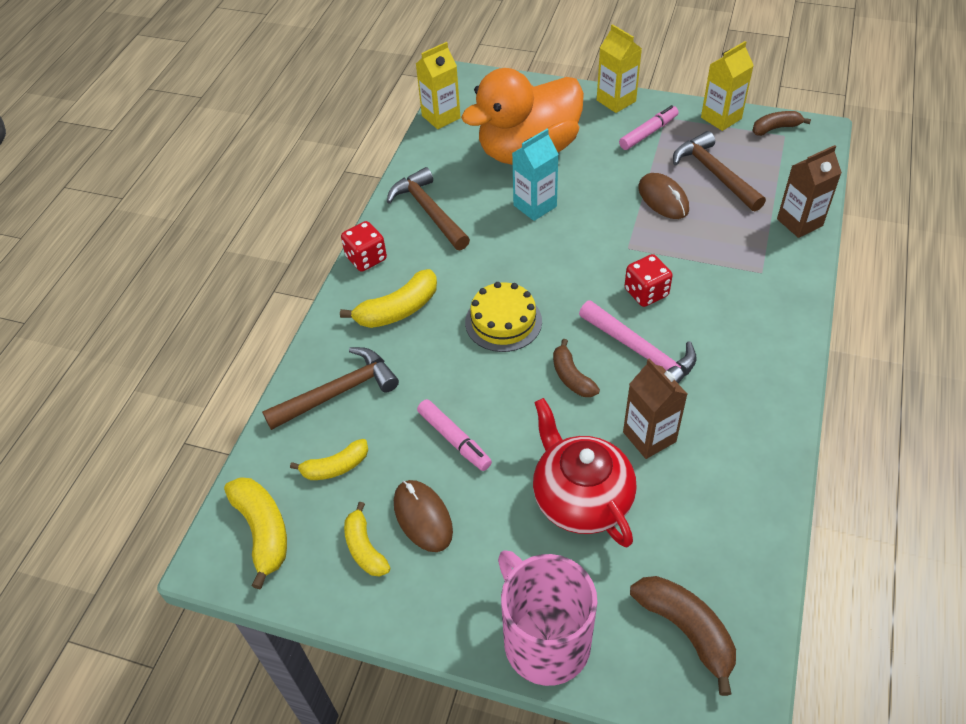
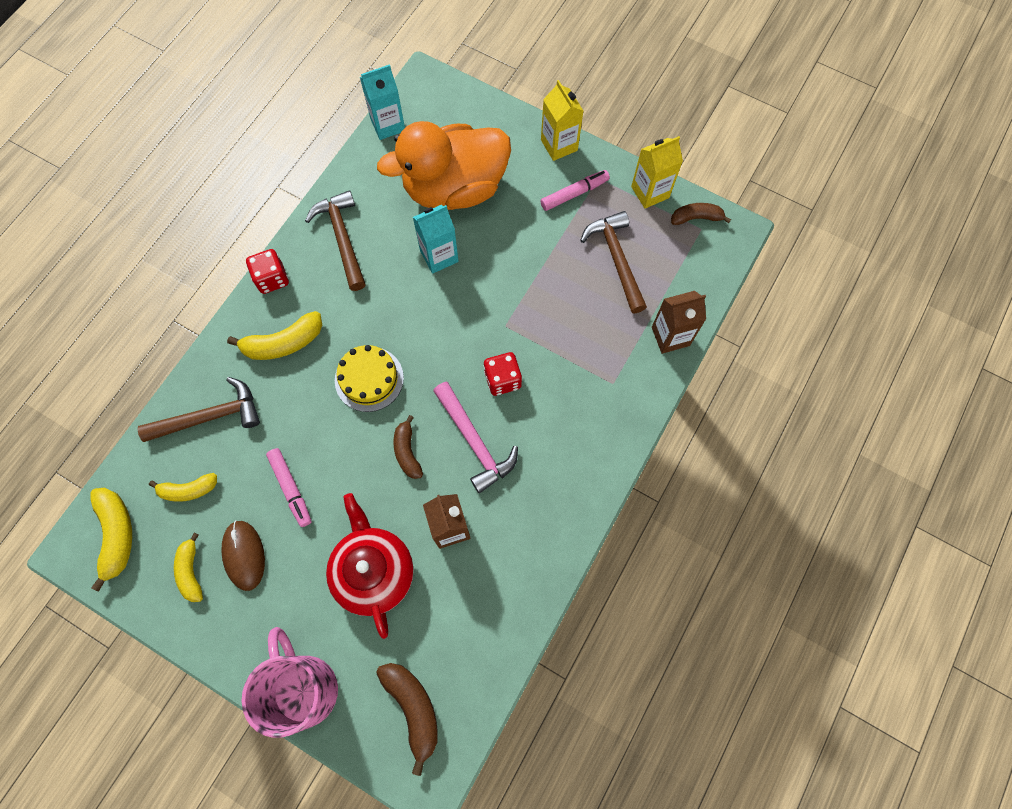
camera: 10 degrees right, 20 degrees up
yellow carton [416,42,461,129] -> turquoise carton [360,64,405,140]
brown mouse [638,173,689,219] -> none

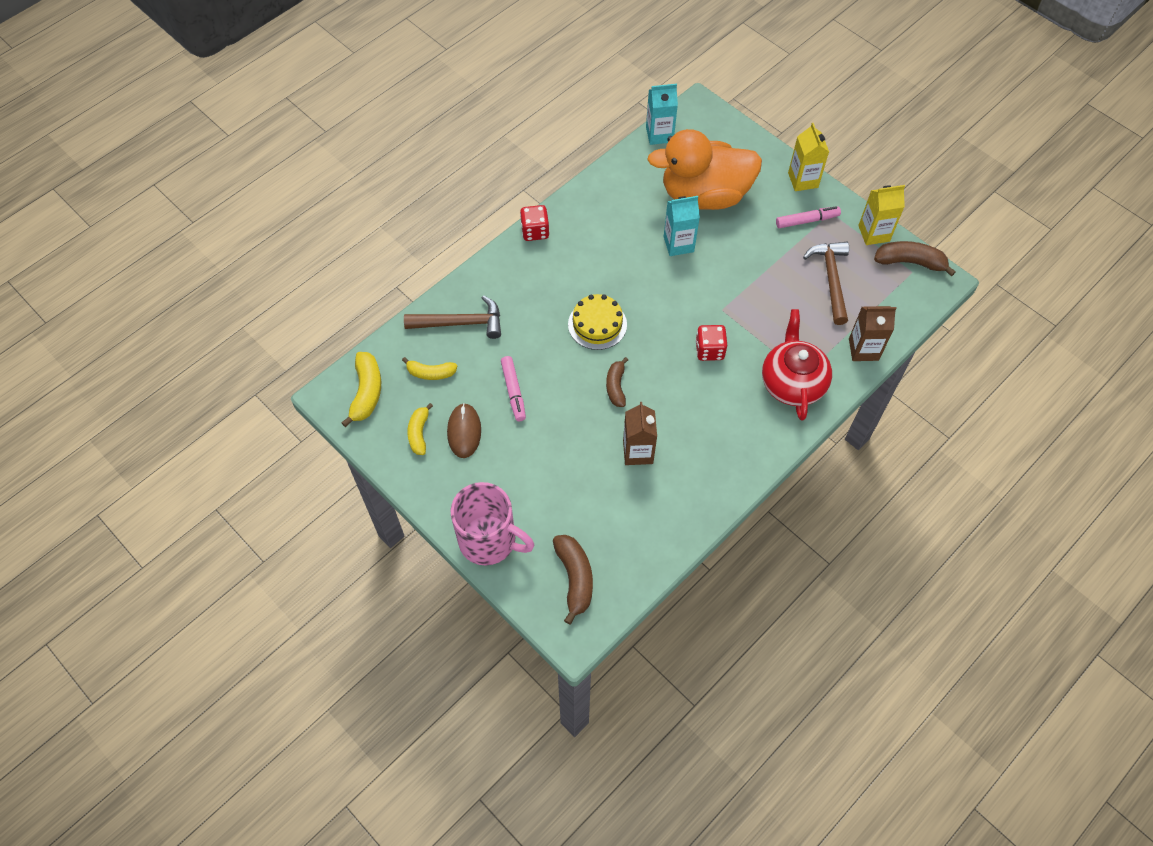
camera: 15 degrees right, 10 degrees down
yellow banana [227,311,322,360] -> none
pink mug [242,627,338,738] -> pink mug turned 120 degrees clockwise [450,482,534,565]
brown hammer [305,190,366,291] -> none
red teapot [326,493,414,639] -> red teapot moved to [762,309,832,421]
pink hammer [433,382,518,493] -> none
brown banana [671,203,731,225] -> brown banana [874,241,956,277], size x1.50

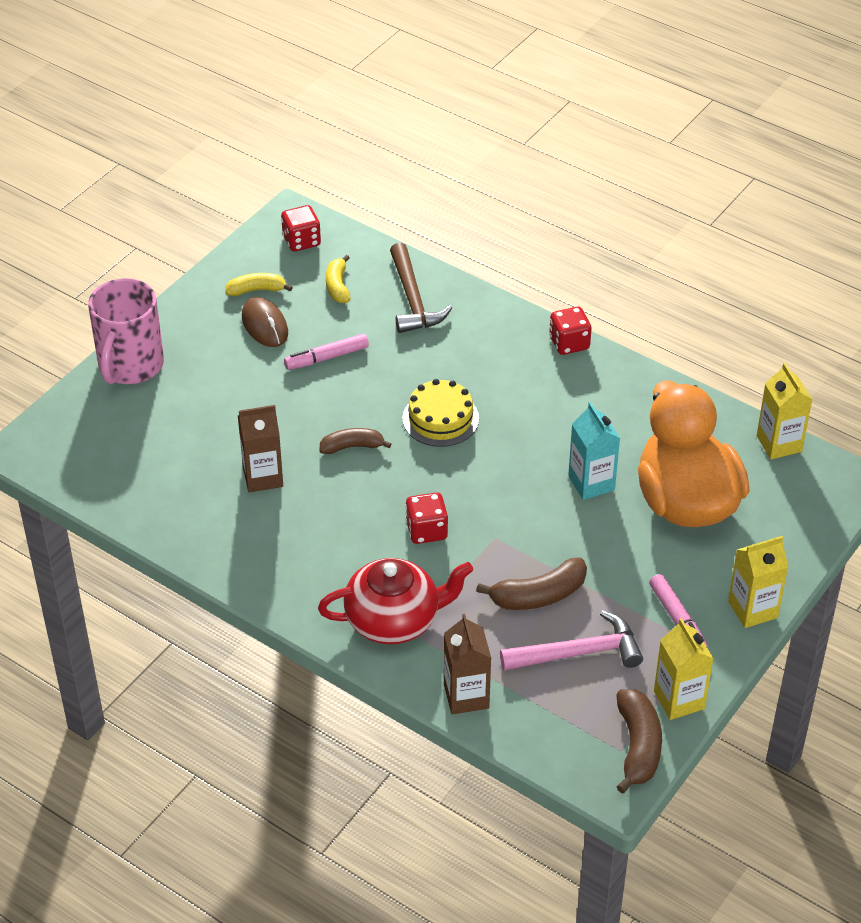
camera: 80 degrees right, 15 degrees down
yellow banana [341,352,381,427] -> red dice [281,205,321,252]
brown mouse [447,403,481,458] -> brown mouse turned 75 degrees clockwise [242,297,288,347]
brown banana [553,535,593,625] -> brown banana moved to [476,557,587,610]
turquoise carton [646,84,678,145] -> yellow carton [757,363,812,459]
brown hammer [803,242,849,325] -> pink hammer [500,610,643,671]

